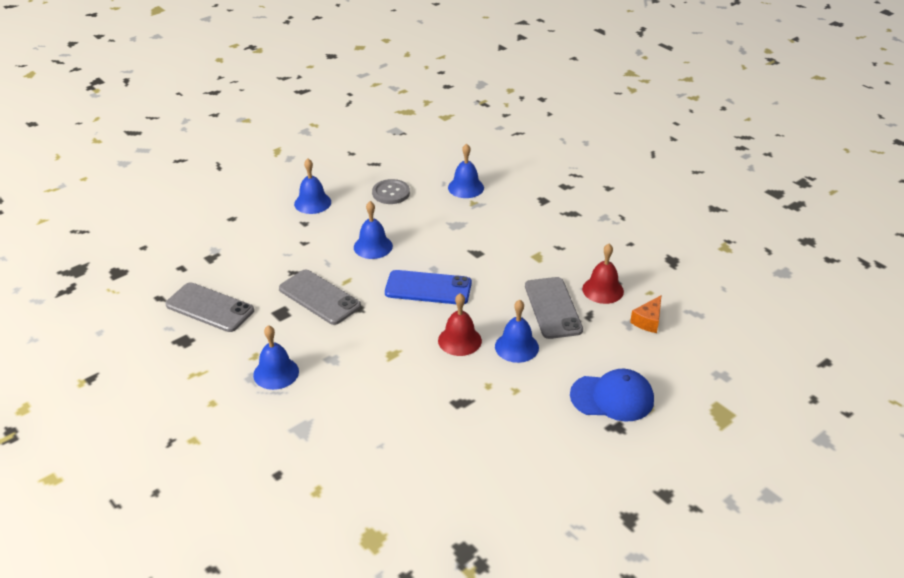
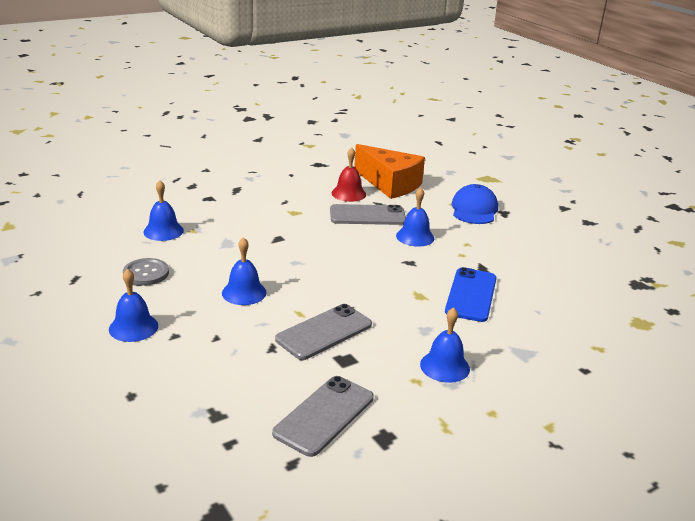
camera: 85 degrees left, 10 degrees down
blue phone [385,270,472,304] -> blue phone moved to [445,267,497,322]
red bell [438,293,482,356] -> none
orange cheese [630,295,662,333] -> orange cheese [354,144,425,199], size x2.27

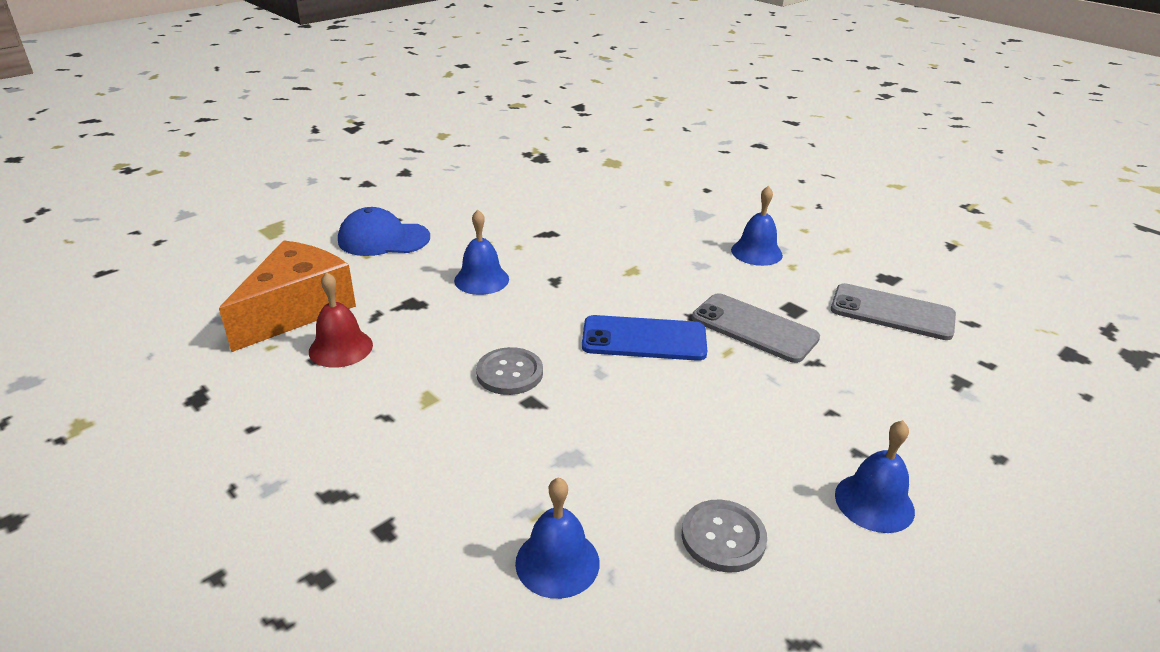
camera: 100 degrees left, 5 degrees up
blue bell [222,237,267,305] -> none
grey phone [330,204,406,225] -> none
blue phone [445,267,497,322] -> blue phone moved to [582,315,707,361]
none -> grey button [476,347,543,395]

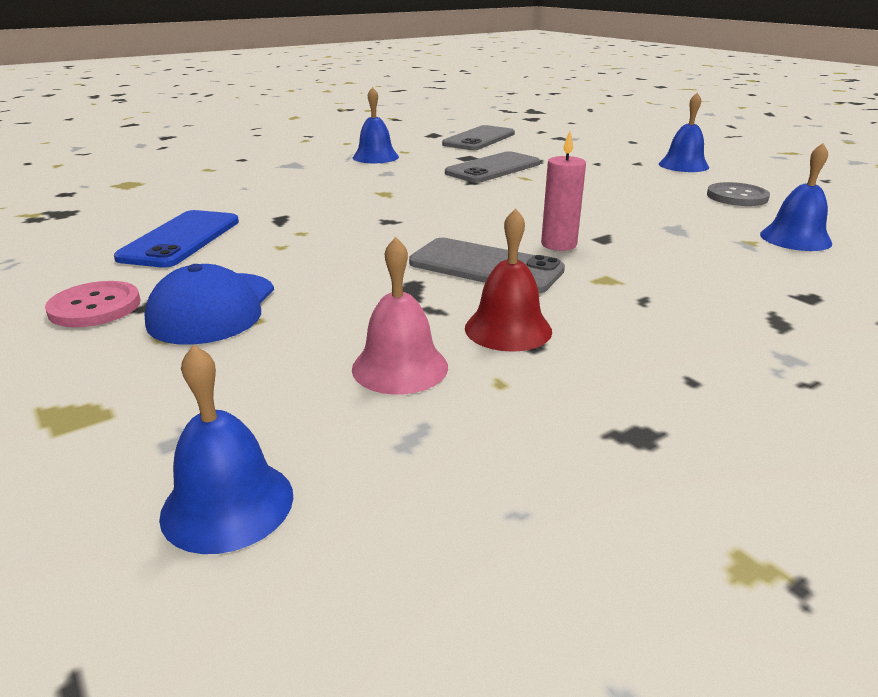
camera: 80 degrees left, 5 degrees down
orange cheese [219,240,356,352] -> pink bell [352,237,448,395]
blue bell [454,210,509,295] -> blue bell moved to [159,345,293,554]
grey button [476,347,543,395] -> pink candle [541,131,586,251]
blue phone [582,315,707,361] -> blue phone moved to [114,210,239,268]
none -> pink button [45,281,140,327]
none -> grey phone [409,238,565,293]

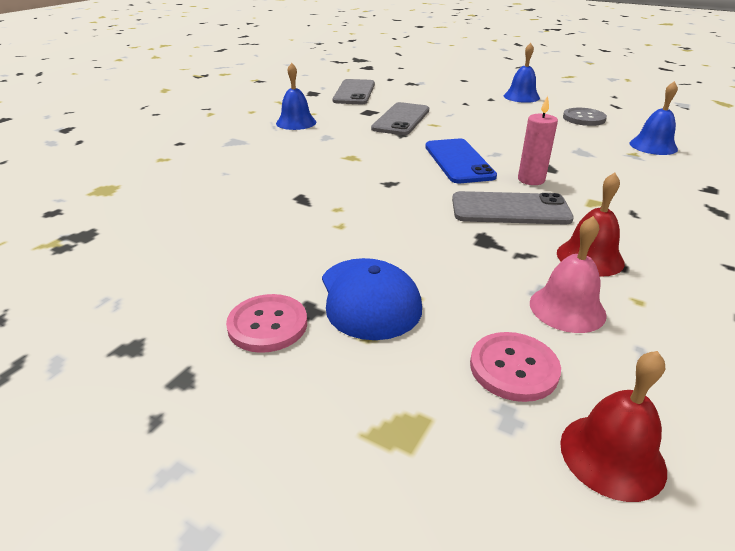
camera: 25 degrees left, 5 degrees up
blue phone [114,210,239,268] -> blue phone moved to [425,139,497,183]
blue bell [159,345,293,554] -> red bell [560,351,667,502]
none -> pink button [470,332,561,402]

